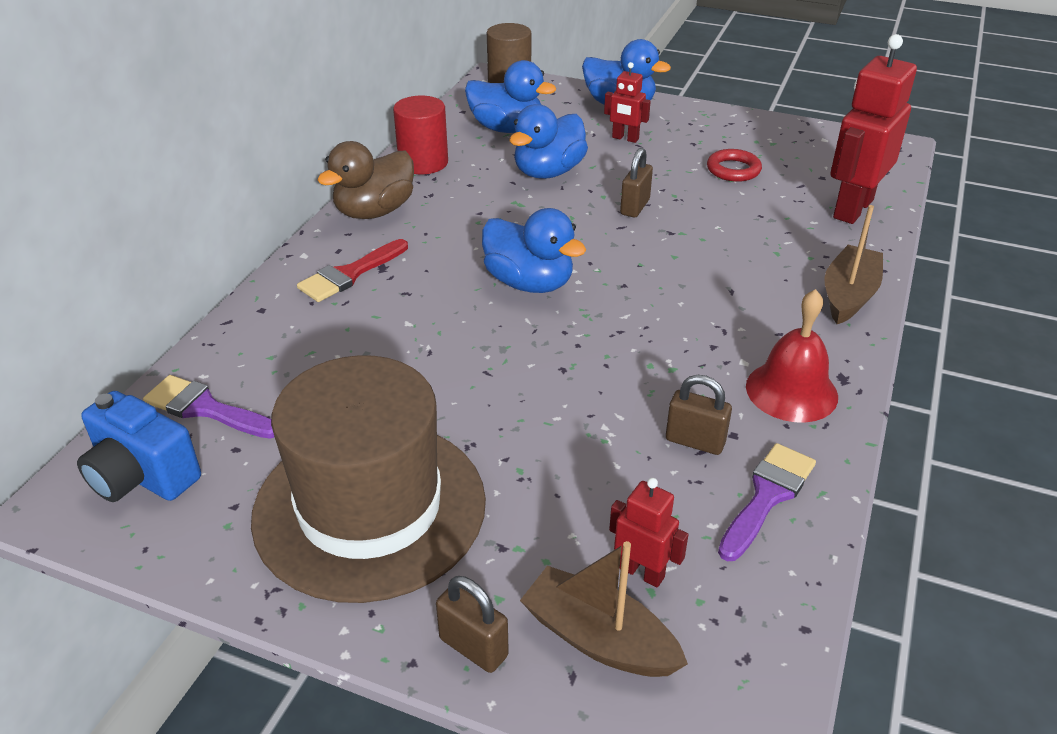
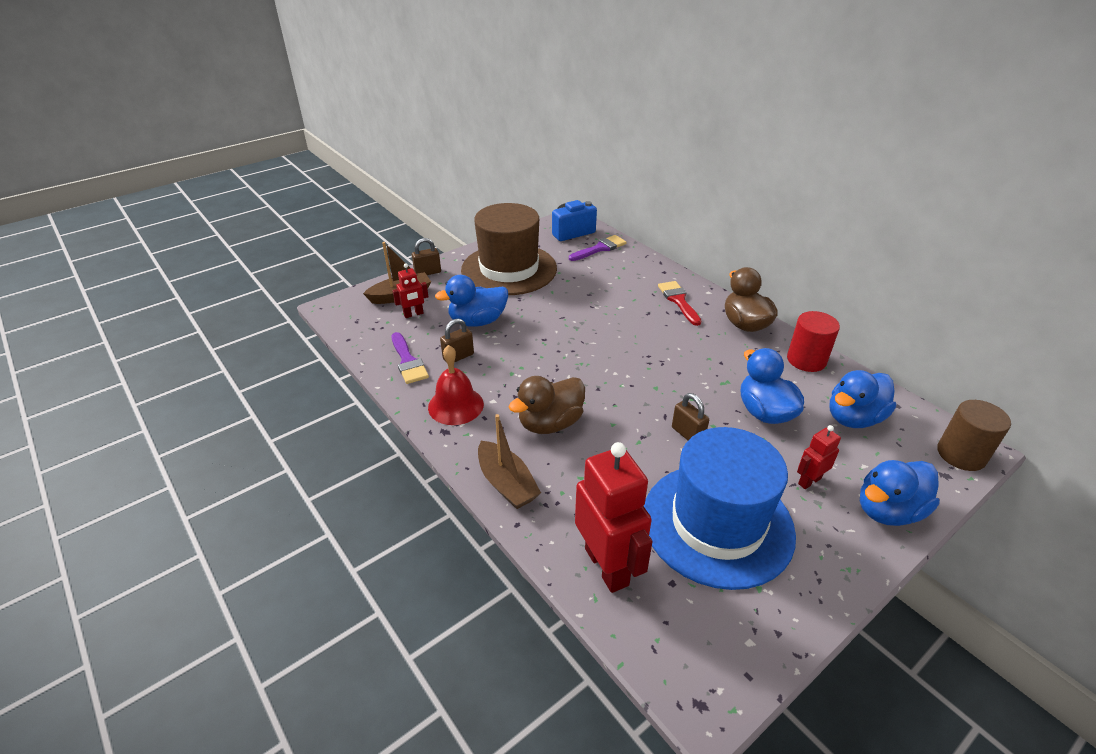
camera: 120 degrees right, 0 degrees up
blue duck [482,208,586,293] -> blue duck moved to [435,275,508,327]
red ring [707,149,762,182] -> blue hat [644,427,796,590]
none -> brown duck [509,376,585,434]

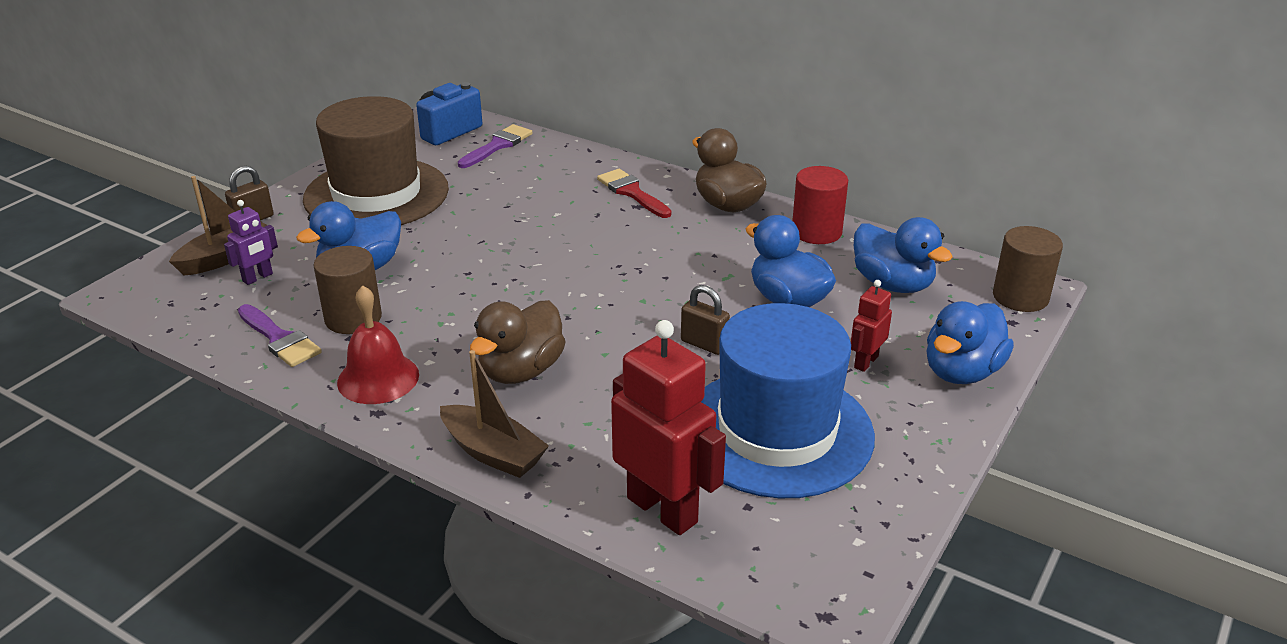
camera: 20 degrees left, 5 degrees down
red robot [392,263,429,318] -> purple robot [224,200,278,285]
brown padlock [440,319,474,363] -> brown cylinder [313,246,382,334]
blue duck [830,370,896,428] -> blue duck turned 75 degrees counterclockwise [854,217,953,293]

